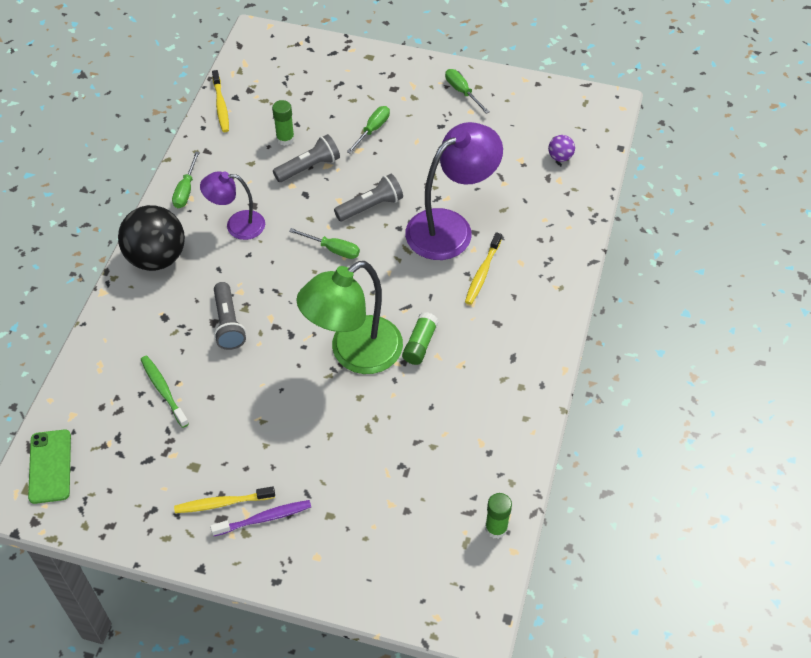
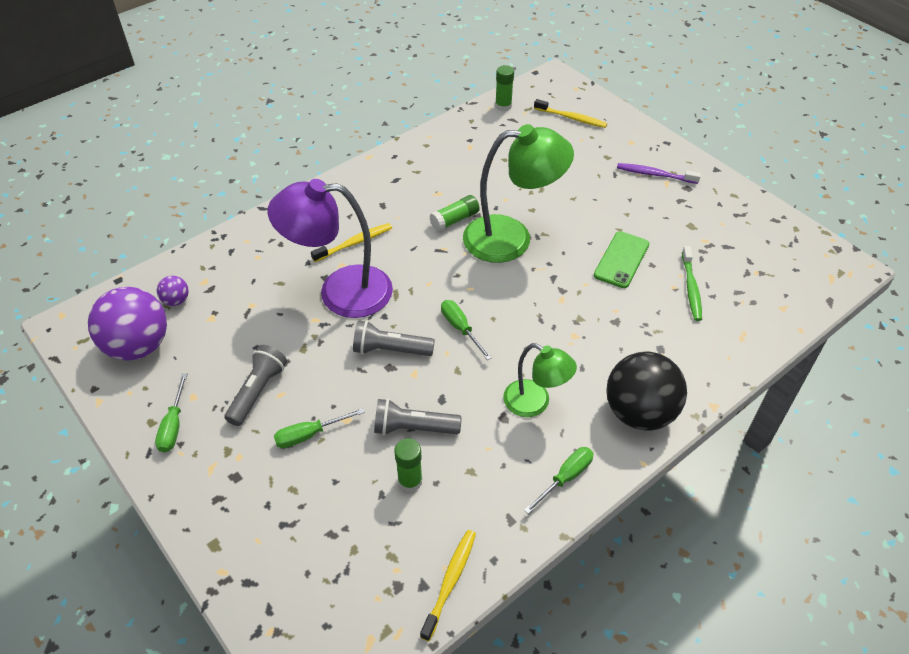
camera: 145 degrees left, 5 degrees down
green phone [28,429,71,504] -> green phone moved to [594,231,649,288]
yellow toothbrush [174,487,275,513] -> yellow toothbrush moved to [534,99,607,128]
purple lamp [200,171,265,240] -> green lamp [503,343,577,417]
grey flashlight [214,282,246,350] -> grey flashlight moved to [224,345,287,426]
none -> purple ball [88,287,167,361]

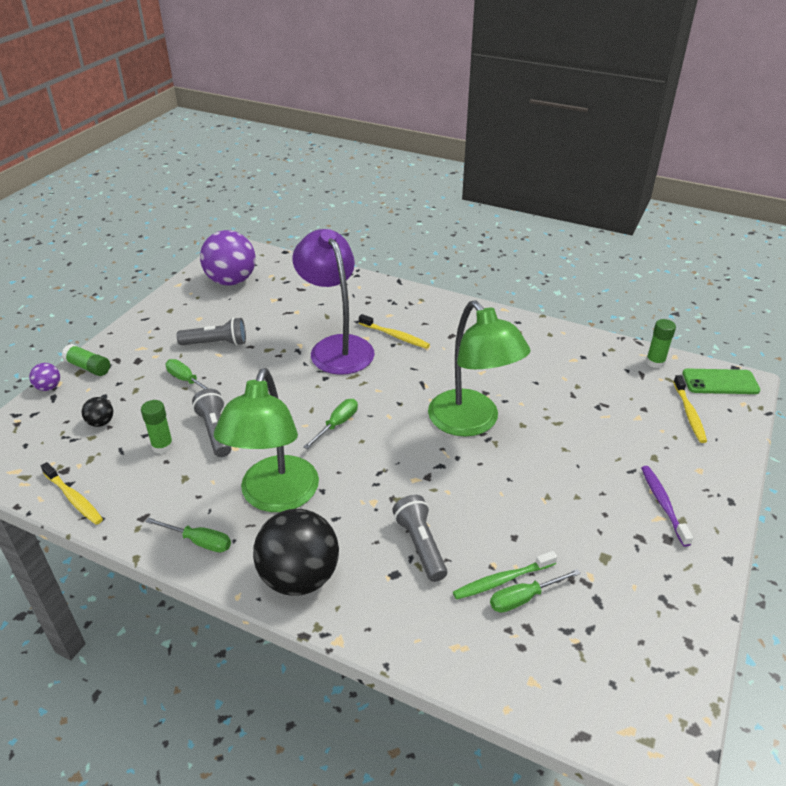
camera: 65 degrees right, 10 degrees down
green screwdriver [155,374,187,453] -> green screwdriver moved to [490,569,581,613]
purple ball [157,276,189,306] -> purple ball moved to [29,363,60,391]
grey flashlight [353,320,435,356] -> grey flashlight moved to [392,495,447,582]
yellow toothbrush [420,530,476,641] -> yellow toothbrush turned 45 degrees clockwise [41,462,103,525]
green glue stick [430,195,480,231] -> green glue stick moved to [61,344,110,376]
green lamp [503,343,577,417] -> green lamp [214,368,319,512], size x1.72
green phone [594,231,649,288] -> green phone moved to [682,369,760,394]
none -> black ball [82,397,113,427]

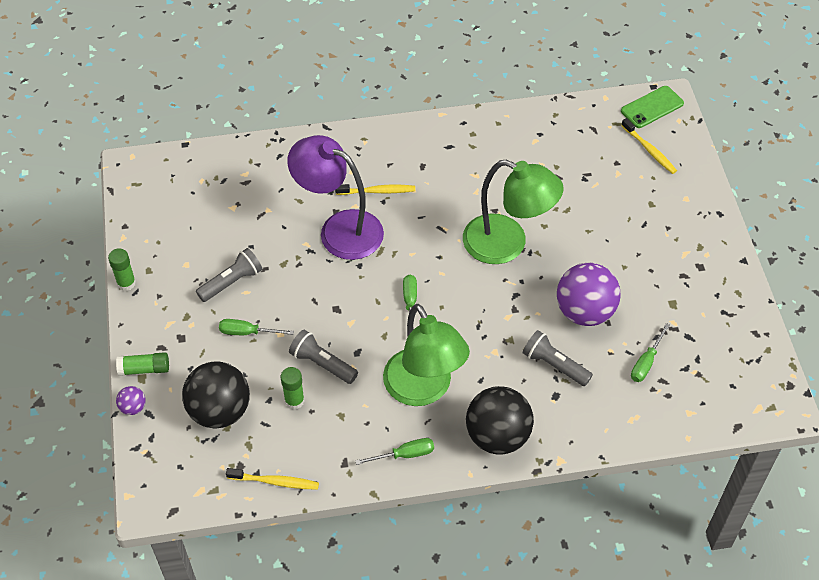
camera: 35 degrees left, 15 degrees up
black ball [82,397,113,427] -> black ball [182,361,250,429], size x2.28
purple ball [200,230,256,286] -> purple ball moved to [557,263,621,326]
green toothbrush [453,551,557,600] -> none
purple toothbrush [641,466,693,547] -> none
green glue stick [646,319,676,368] -> green glue stick moved to [108,248,136,291]

